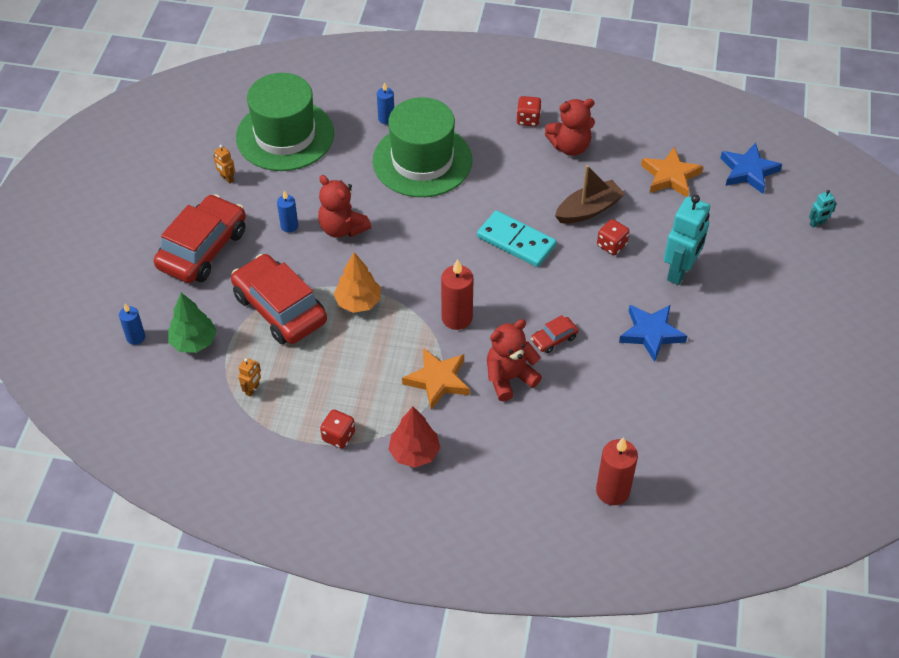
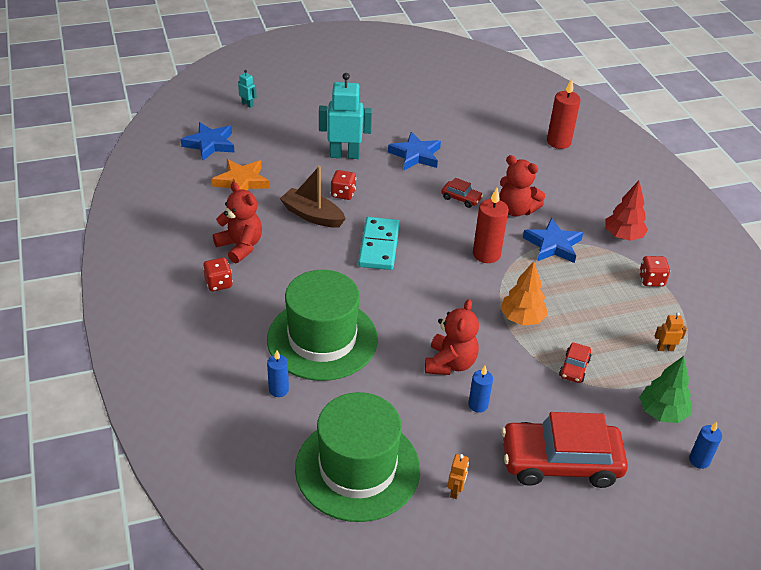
camera: 120 degrees left, 10 degrees down
red car [231,254,327,344] -> red car [559,342,591,383], size x0.43
orange star [402,348,470,410] -> blue star [523,218,583,263]

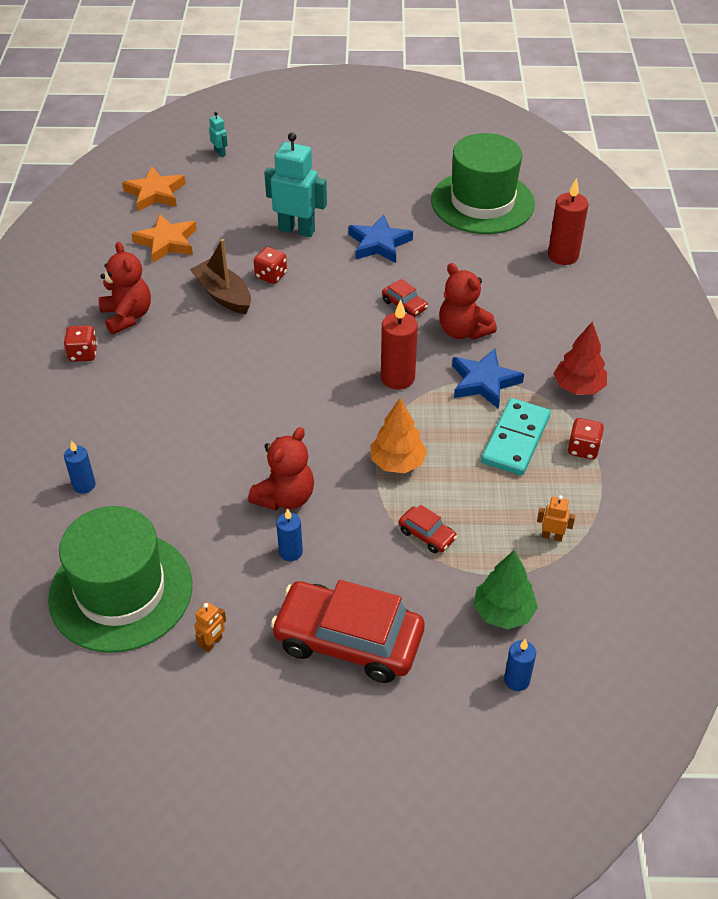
camera: 20 degrees right, 5 degrees up
blue star [181,122,235,161] -> orange star [122,167,186,211]
green hat [267,270,378,381] -> green hat moved to [431,133,535,234]
turquoise domino [358,217,400,270] -> turquoise domino moved to [481,398,551,475]
red car [559,342,591,383] -> red car turned 90 degrees counterclockwise [399,505,457,553]

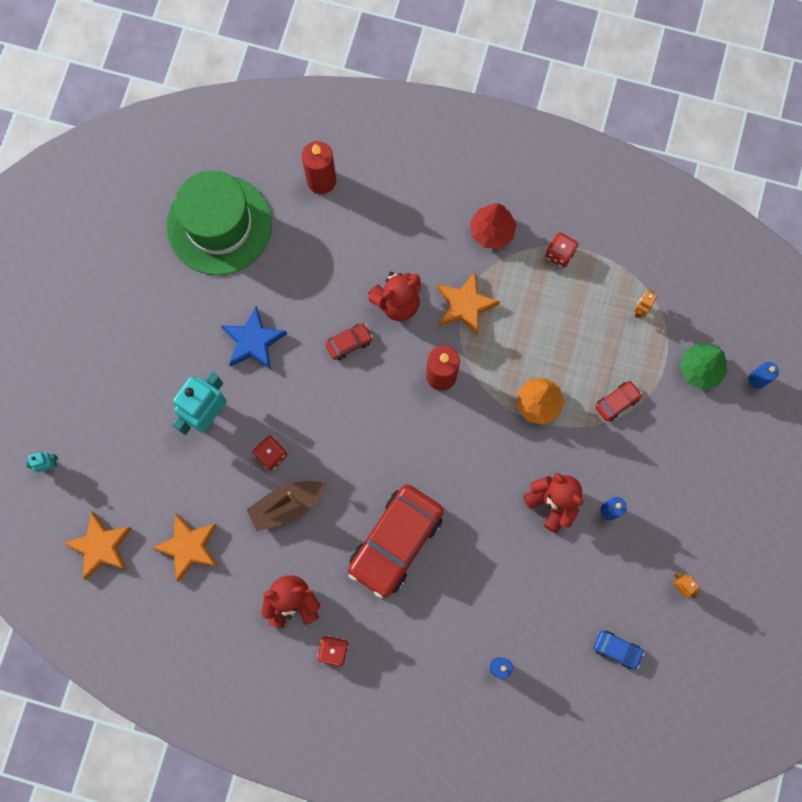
camera: 75 degrees left, 30 degrees up
green hat [48,506,192,653] -> blue car [594,631,645,669]
red car [271,580,424,683] -> red car moved to [348,485,444,598]
blue star [452,349,524,409] -> orange star [437,272,500,337]
turquoise domino [481,398,551,475] -> none

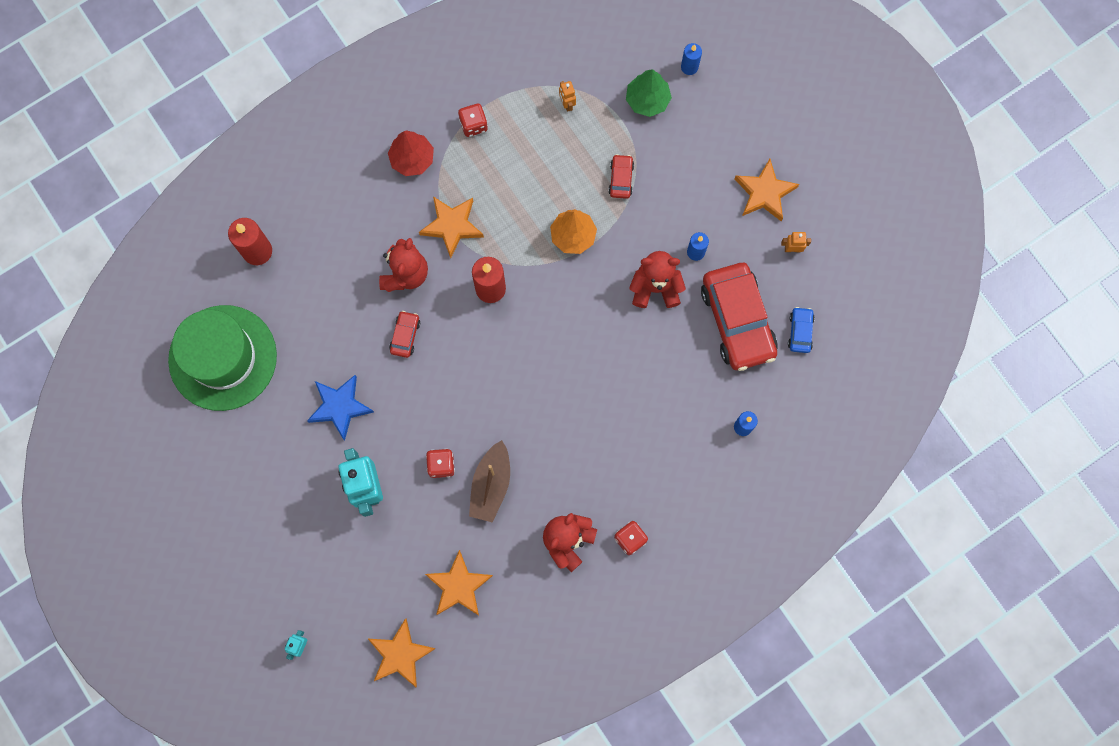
camera: 50 degrees left, 0 degrees up
red car [348,485,444,598] -> red car moved to [701,263,778,371]
blue car [594,631,645,669] -> blue car turned 60 degrees counterclockwise [788,307,815,353]
none -> orange star [734,159,799,221]

